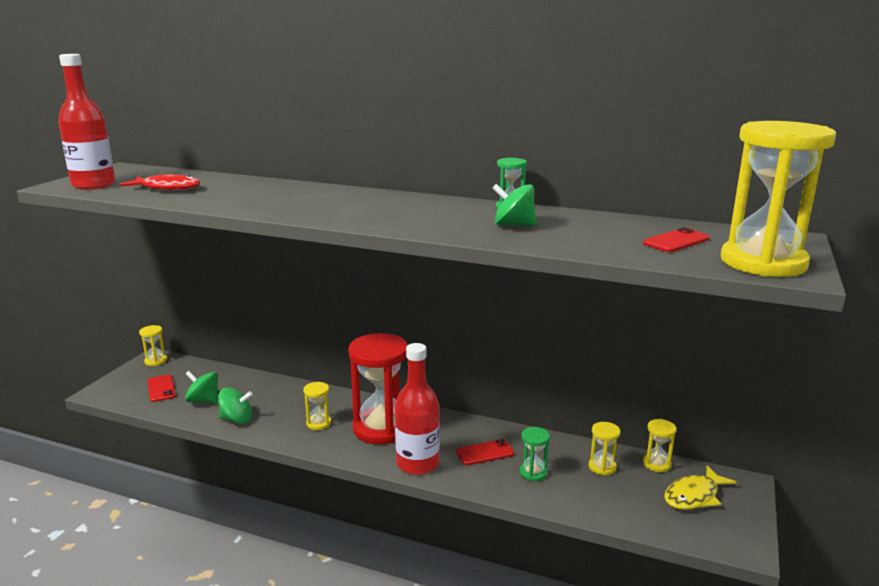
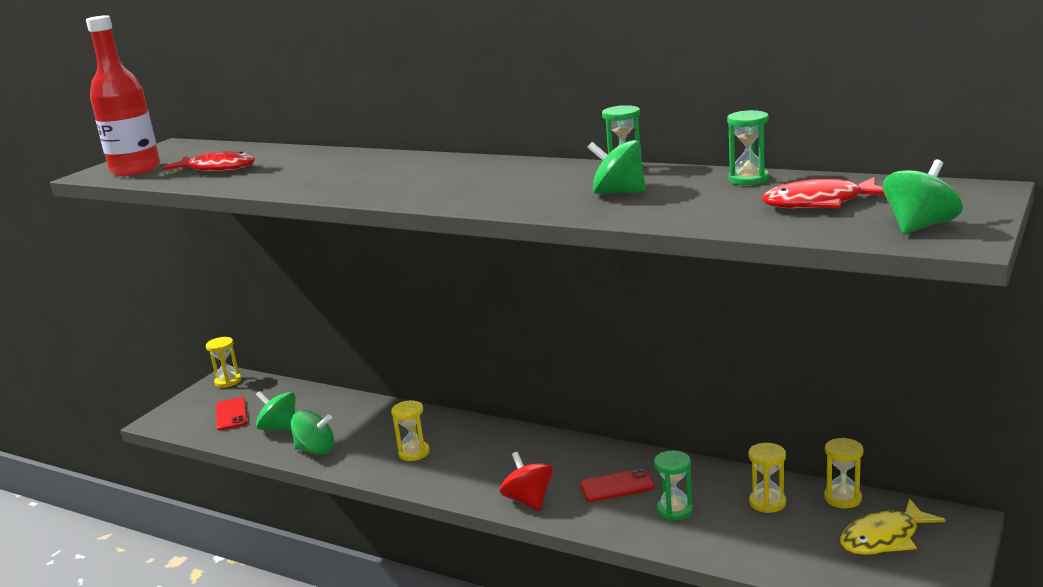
camera: 10 degrees right, 0 degrees up
red hourglass [349,333,408,444] -> none
red bottle [395,343,440,475] -> red spinning top [499,452,554,511]
red phone [643,227,710,252] -> red fish [762,177,885,209]
yellow hourglass [721,121,836,277] -> green spinning top [883,159,963,234]
none -> green hourglass [727,110,769,185]

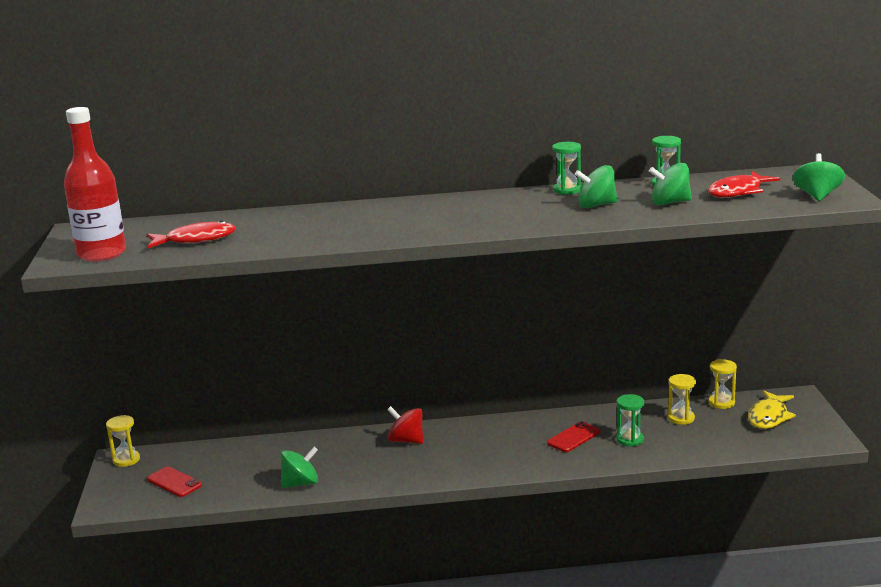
camera: 35 degrees left, 0 degrees up
green spinning top [256,391,296,431] -> green spinning top moved to [649,163,692,205]
yellow hourglass [391,400,430,461] -> none
red spinning top [499,452,554,511] -> red spinning top moved to [387,406,423,444]

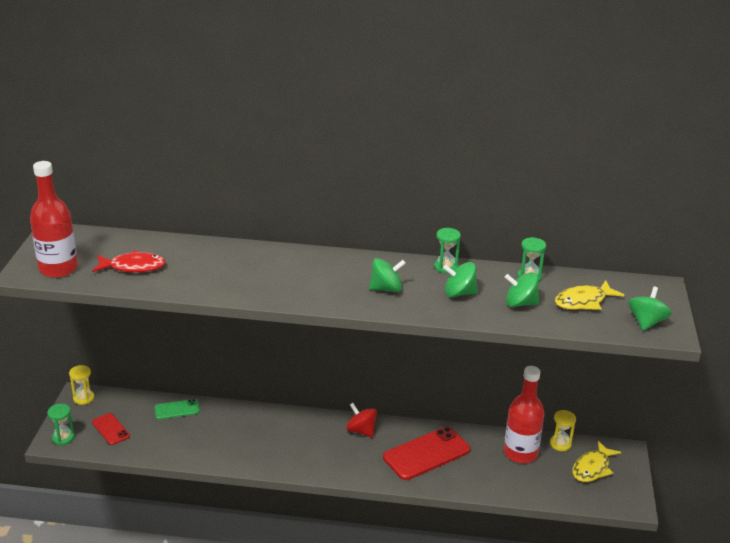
camera: 10 degrees right, 10 degrees up
green spinning top [280,447,318,488] -> green spinning top moved to [369,258,406,292]
red spinning top [387,406,423,444] -> red spinning top moved to [346,403,377,437]
red phone [547,421,600,452] -> red phone [383,427,470,480], size x1.86
green hourglass [616,394,644,447] -> green hourglass moved to [47,404,75,445]
yellow hourglass [668,374,696,425] -> red bottle [504,366,544,463]
red fish [708,171,780,198] -> yellow fish [555,280,624,310]
none -> green phone [155,399,200,420]

